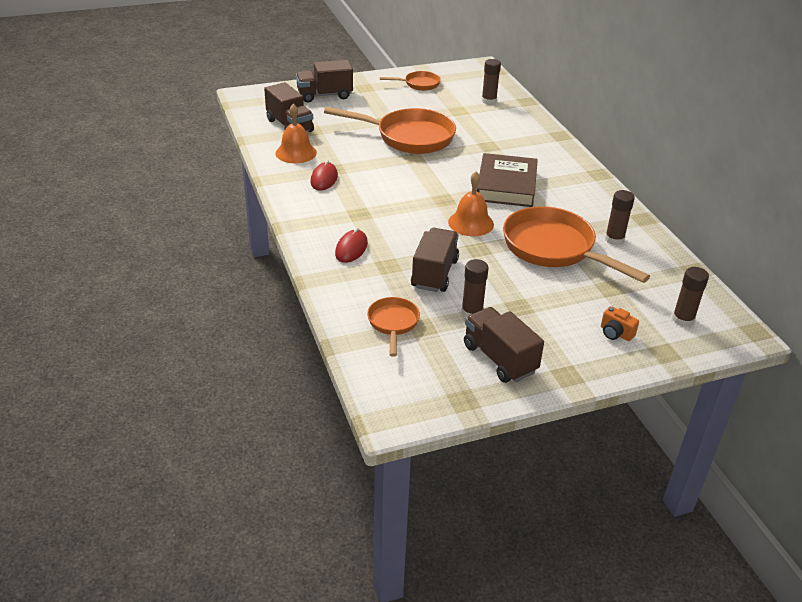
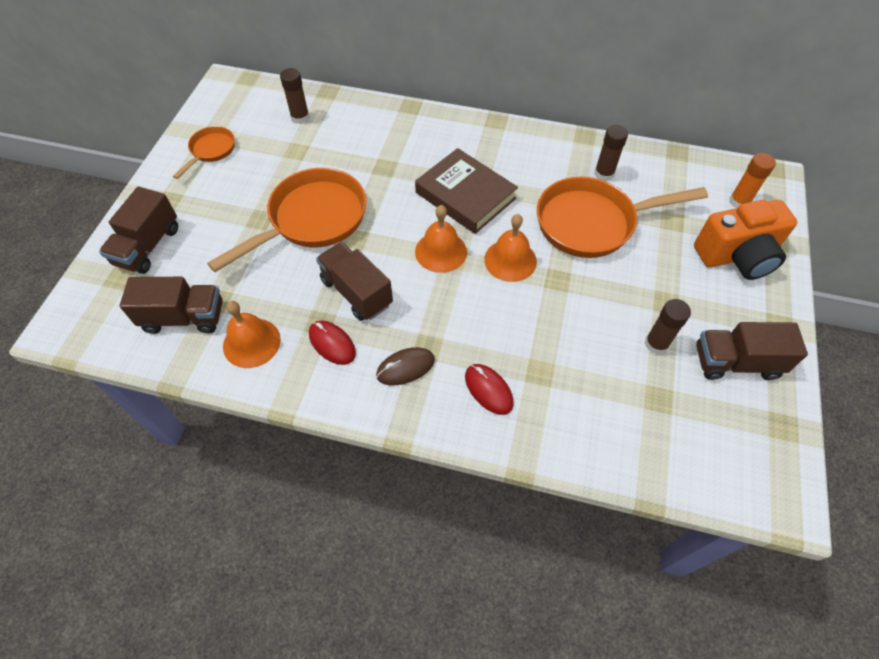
camera: 55 degrees left, 20 degrees up
orange pan [367,297,420,357] -> none
brown truck [411,228,459,292] -> brown truck moved to [316,242,393,321]
orange camera [601,306,639,341] -> orange camera [694,200,797,280], size x2.37
brown glue stick [672,267,709,327] -> orange glue stick [729,153,776,208]
none -> brown mouse [376,347,435,385]
none -> orange bell [415,205,467,273]

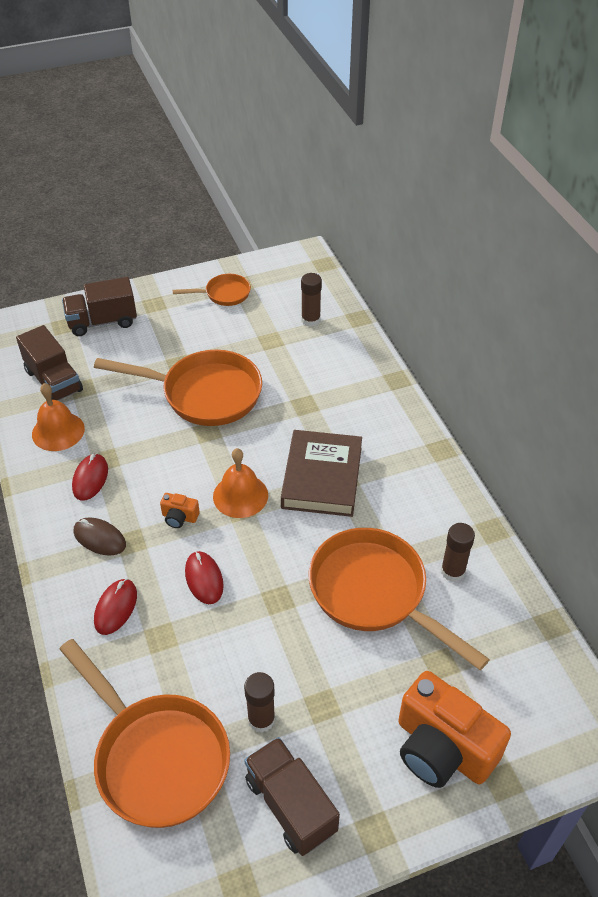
camera: 55 degrees right, 10 degrees down
brown truck [316,242,393,321] -> none
orange bell [484,214,537,282] -> none
orange glue stick [729,153,776,208] -> none
none -> orange pan [60,639,230,828]
none -> orange camera [160,493,200,528]
none -> red mouse [185,551,224,604]

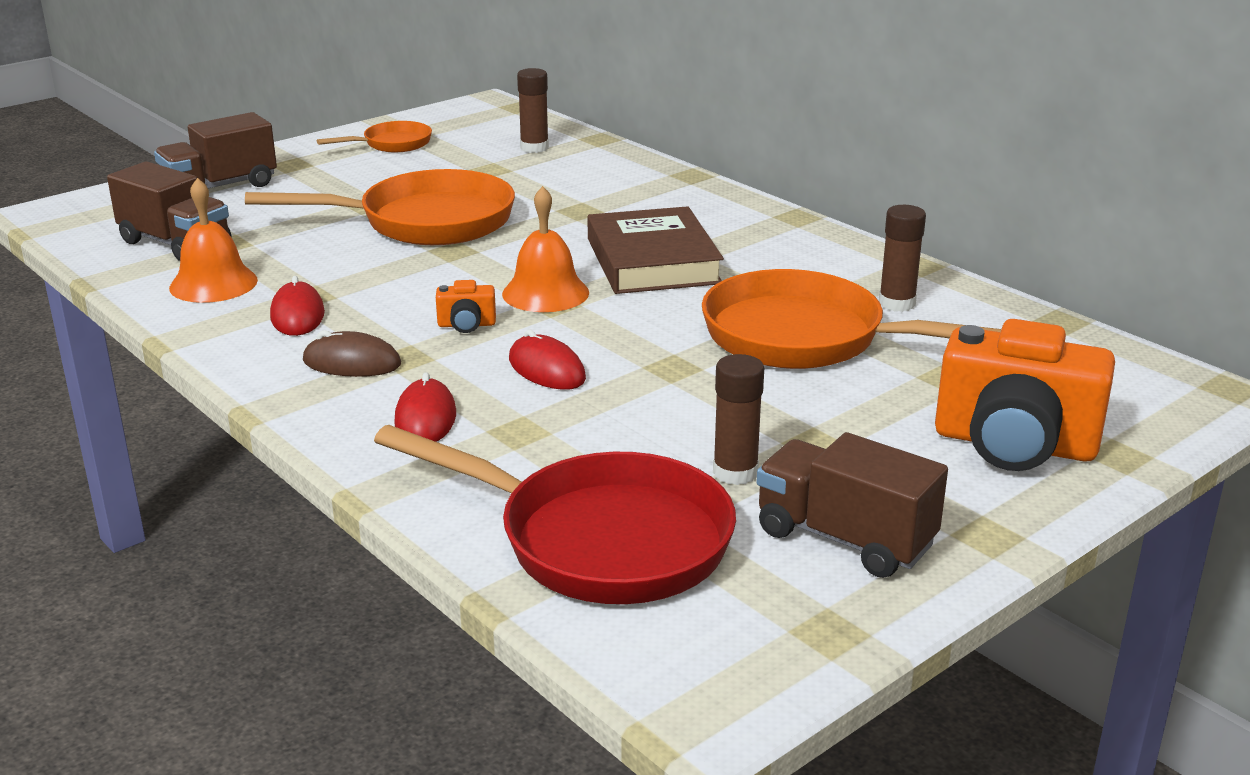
camera: 20 degrees left, 20 degrees down
orange pan [60,639,230,828] -> red pan [374,425,736,604]

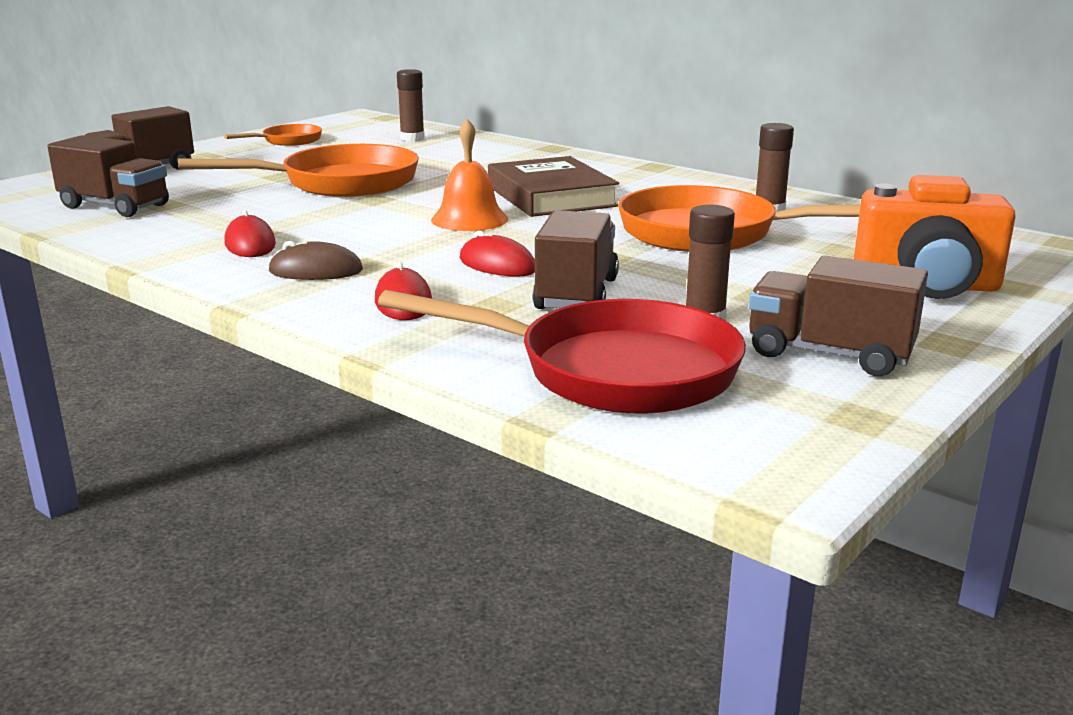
camera: 10 degrees left, 5 degrees down
orange bell [169,178,258,303] -> none
orange camera [436,280,496,333] -> none
none -> brown truck [532,210,619,309]

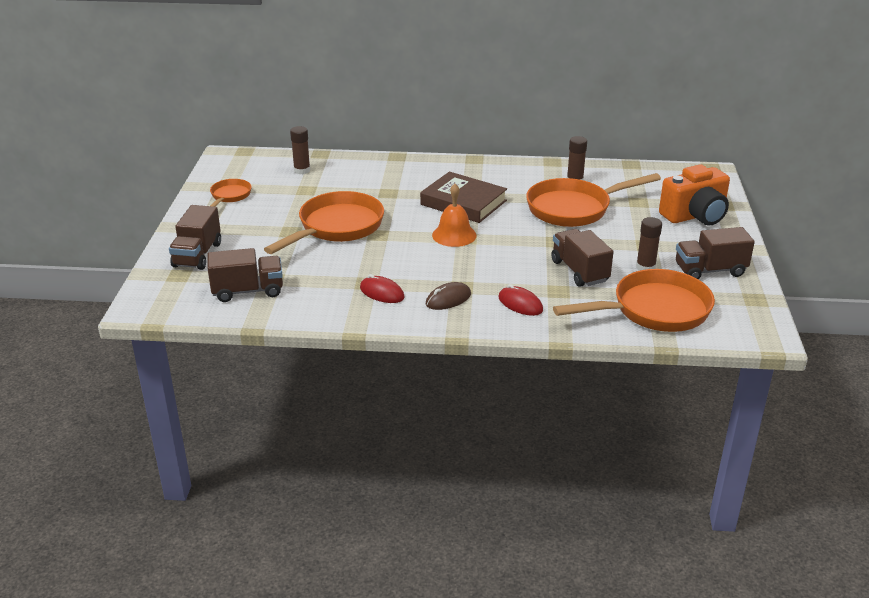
camera: 35 degrees left, 10 degrees up
red pan [378,290,746,414] -> orange pan [553,269,715,332]
red mouse [459,230,535,277] -> none

